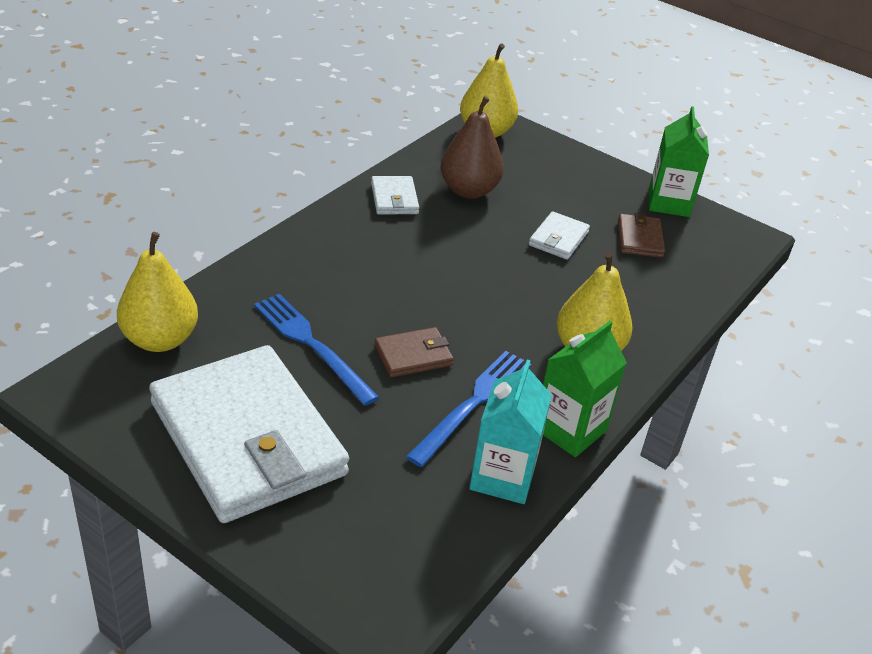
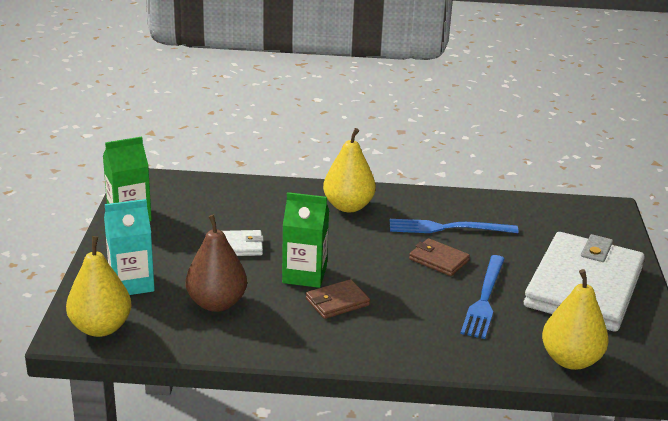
camera: 120 degrees left, 10 degrees down
white wallet [371,176,419,215] -> none
turquoise carton [469,359,552,504] -> turquoise carton moved to [104,199,155,295]
green carton [543,321,627,457] -> green carton moved to [282,192,329,288]
brown wallet [618,213,665,258] -> brown wallet moved to [306,279,370,319]

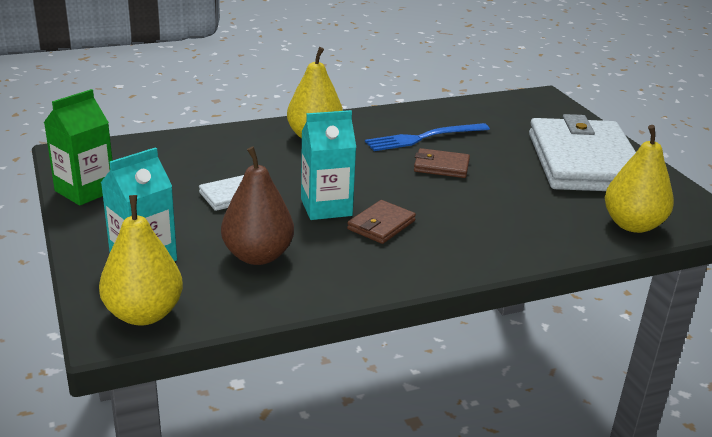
camera: 25 degrees left, 0 degrees up
green carton [282,192,329,288] -> turquoise carton [301,110,356,220]
blue fork [460,255,505,339] -> none

